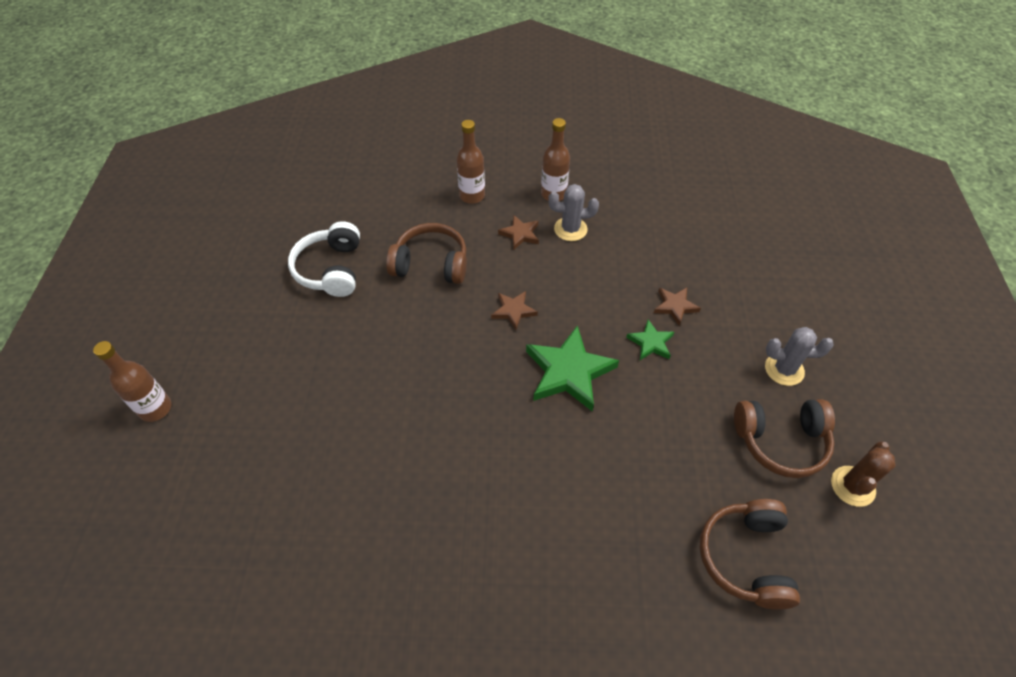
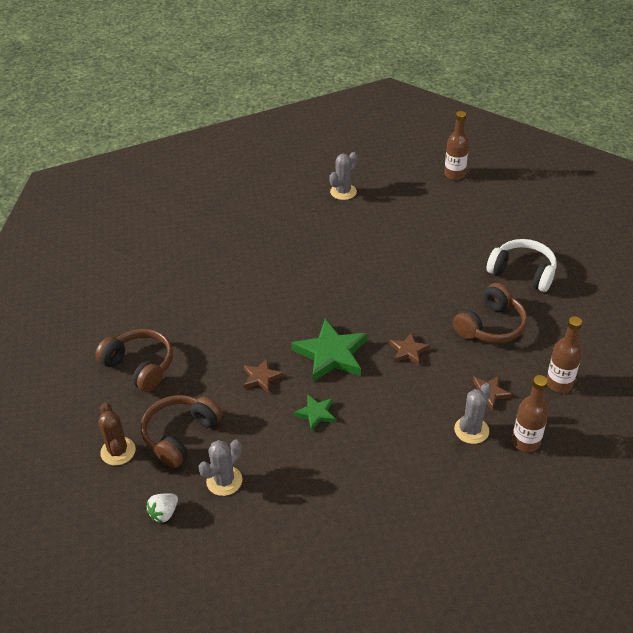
camera: 125 degrees right, 10 degrees down
brown star [654,287,701,326] -> brown star moved to [243,359,283,393]
none -> white strawberry [146,493,178,523]
none -> grey cactus [329,152,357,200]

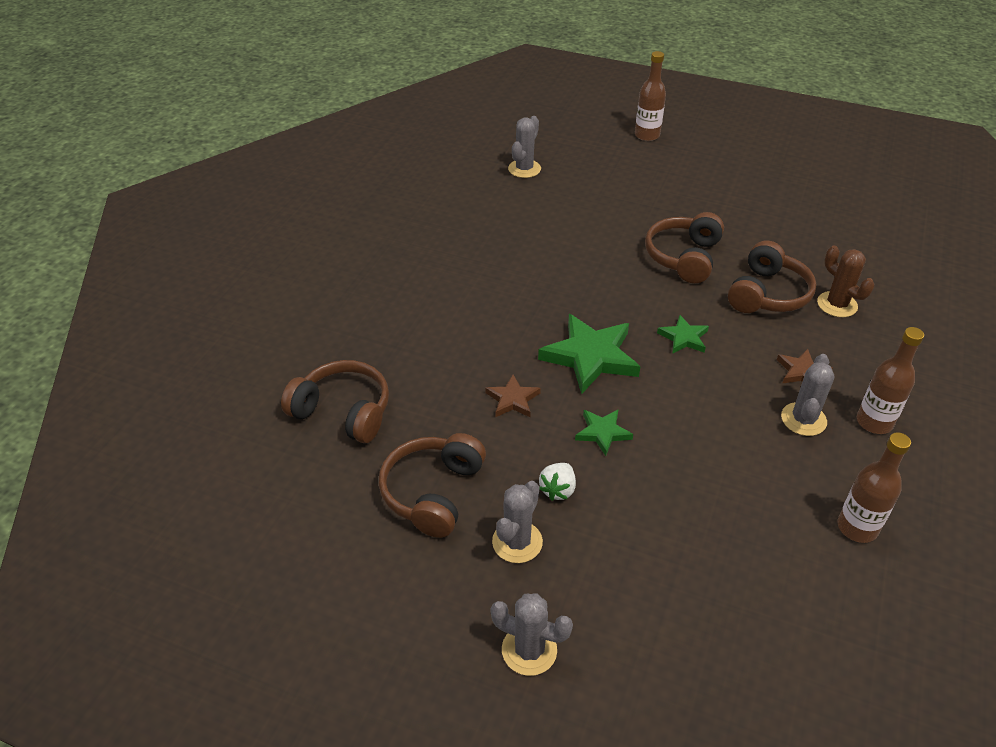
camera: 15 degrees left, 0 degrees up
brown cactus [98,403,136,465] -> brown cactus moved to [817,246,874,317]
white strawberry [146,493,178,523] -> white strawberry moved to [539,463,576,501]
brown star [389,333,430,365] -> green star [657,315,709,354]
white headphones [487,239,557,292] -> none
brown bottle [547,316,582,393] -> brown bottle moved to [838,433,911,543]
none -> grey cactus [491,593,573,676]
none -> brown headphones [645,212,724,283]

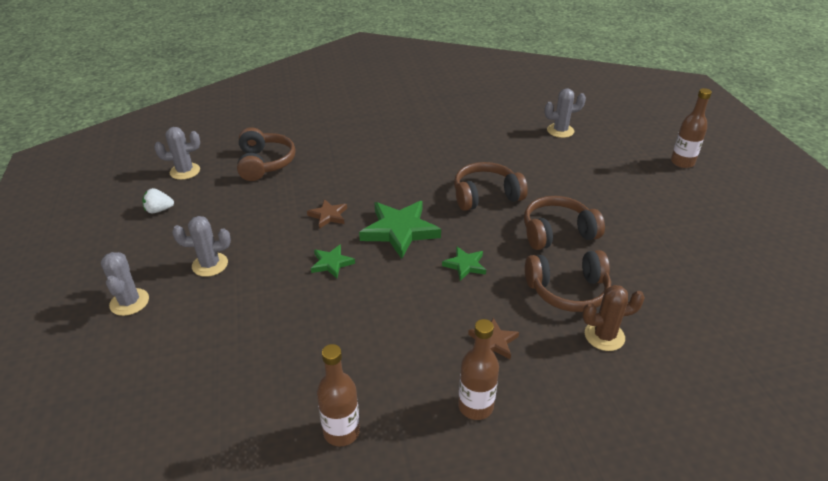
camera: 55 degrees right, 5 degrees down
brown headphones [379,433,486,538] -> brown headphones moved to [454,162,528,211]
white strawberry [539,463,576,501] -> white strawberry moved to [142,188,174,214]
grey cactus [781,354,835,436] -> grey cactus moved to [154,127,200,180]
brown cactus [817,246,874,317] -> brown cactus turned 60 degrees clockwise [582,285,645,351]

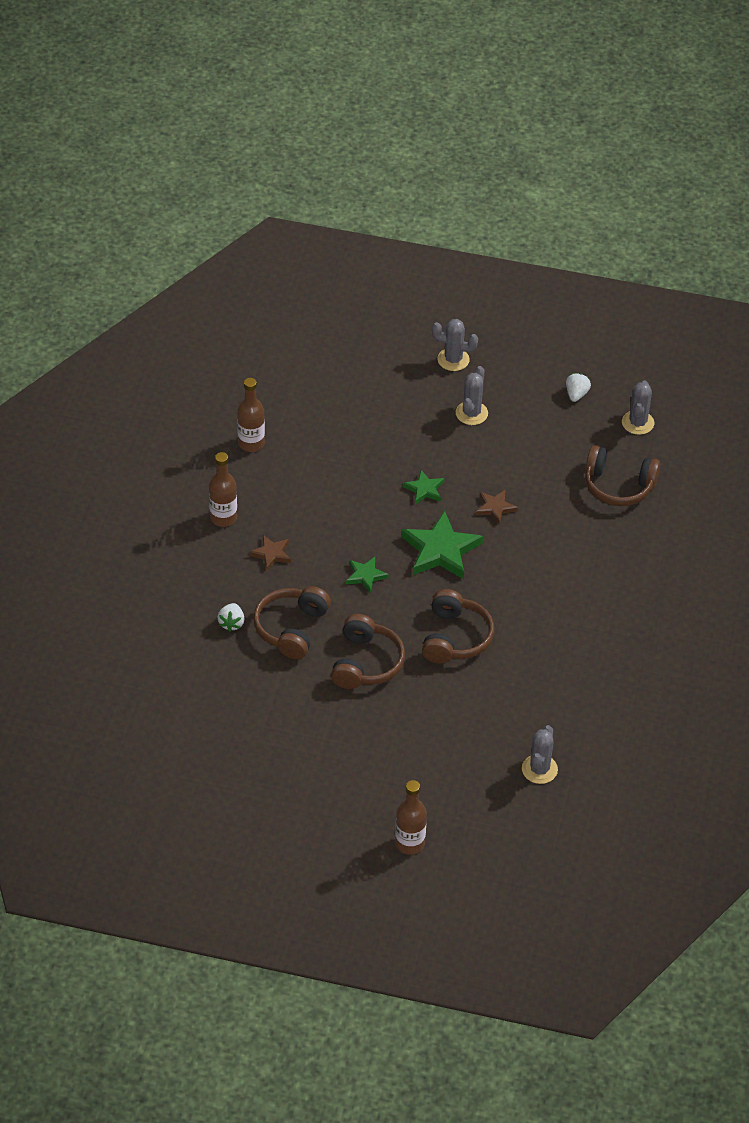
camera: 115 degrees right, 10 degrees up
brown cactus [582,285,645,351] -> white strawberry [217,603,245,632]

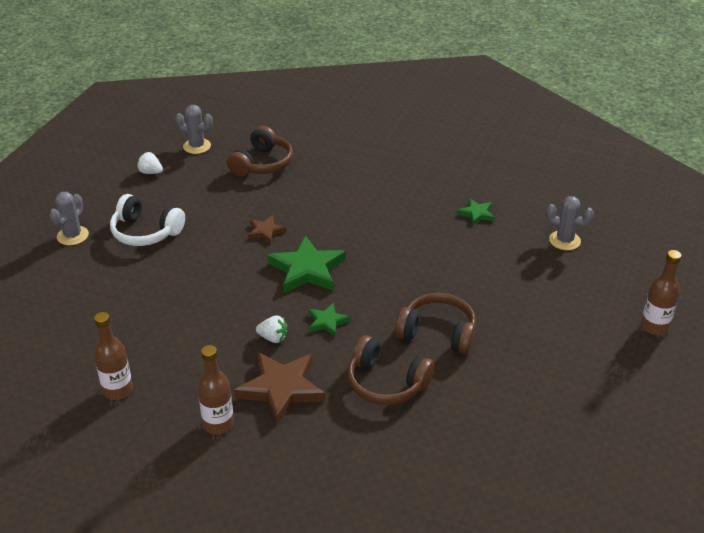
camera: 80 degrees left, 10 degrees down
white strawberry [217,603,245,632] -> white strawberry moved to [256,316,288,343]
brown star [249,535,291,571] -> brown star [234,352,325,425], size x1.91
green star [403,470,444,504] -> green star moved to [457,198,495,225]
brown headphones [422,589,494,664] -> none
grey cactus [456,366,488,425] -> white headphones [110,194,185,246]

